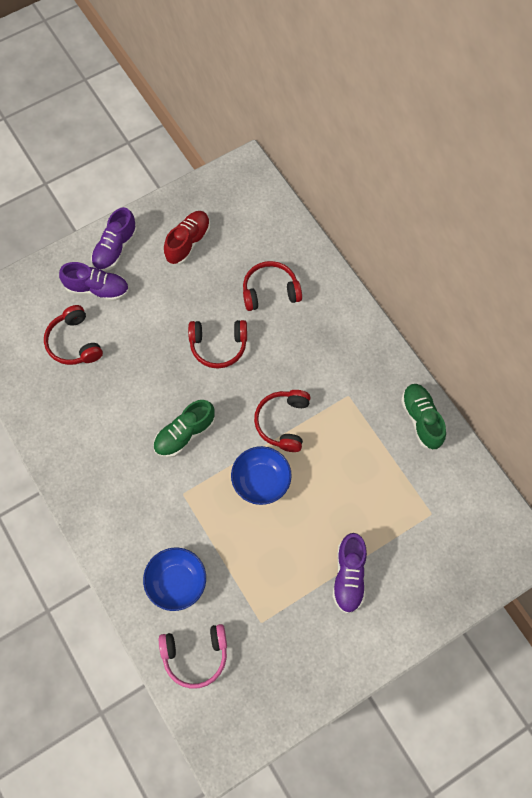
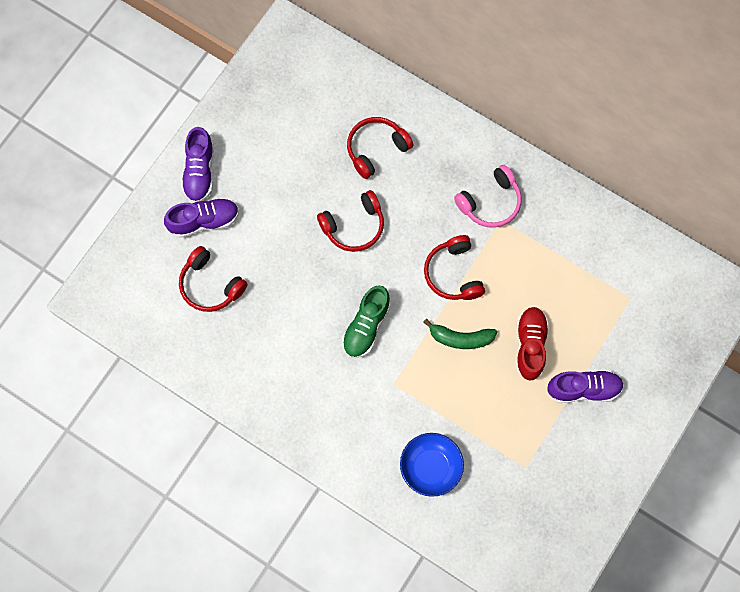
camera: 25 degrees left, 5 degrees up
pink headphones [159,624,227,689] -> pink headphones moved to [454,165,522,228]
red shoe [164,211,210,265] -> red shoe moved to [516,307,549,381]
blue bowl [231,446,292,505] -> green banana [424,319,497,349]
purple shoe [332,533,367,614] -> purple shoe turned 75 degrees counterclockwise [547,370,624,403]
green shoe [401,384,446,450] -> none

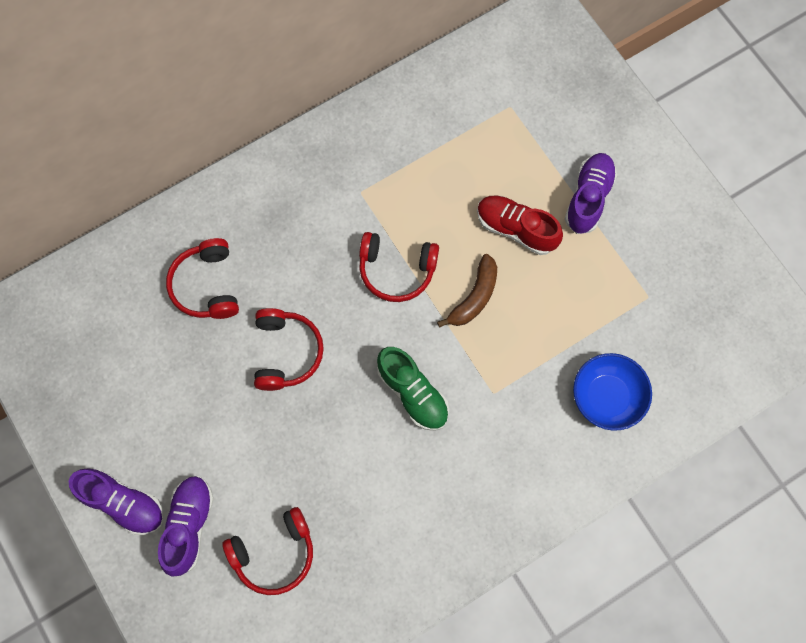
camera: 65 degrees left, 0 degrees up
green banana [424,319,497,349] -> brown banana [437,254,497,328]
pink headphones [454,165,522,228] -> none

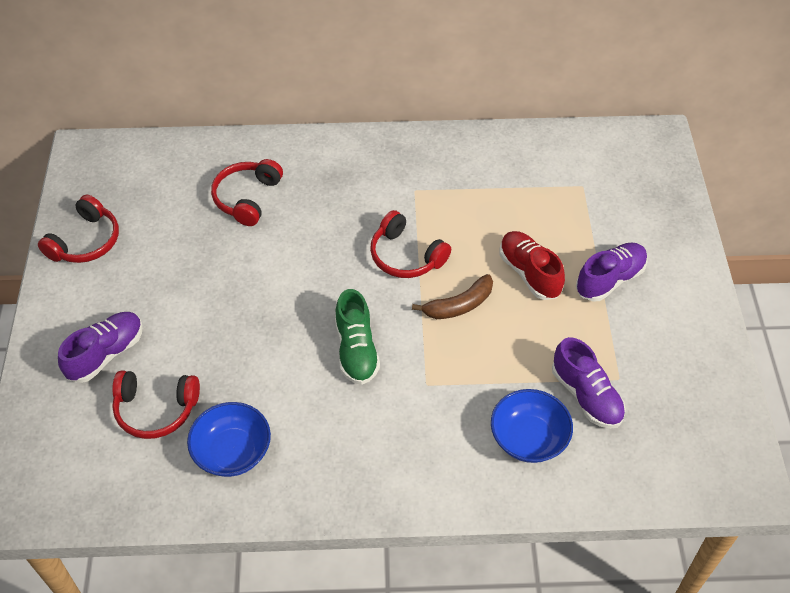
camera: 30 degrees right, 20 degrees down
purple shoe [69,469,164,535] -> purple shoe moved to [552,337,626,429]
red headphones [254,308,324,391] -> red headphones moved to [38,194,119,263]
none -> blue bowl [187,402,271,477]

